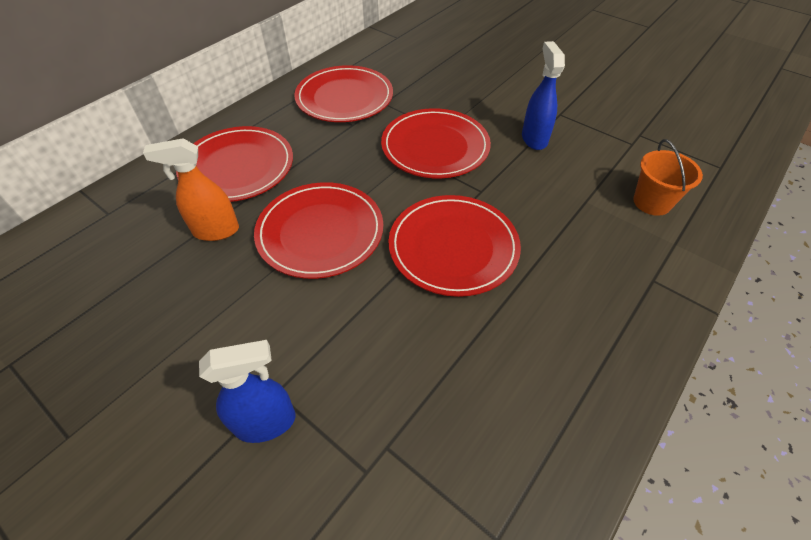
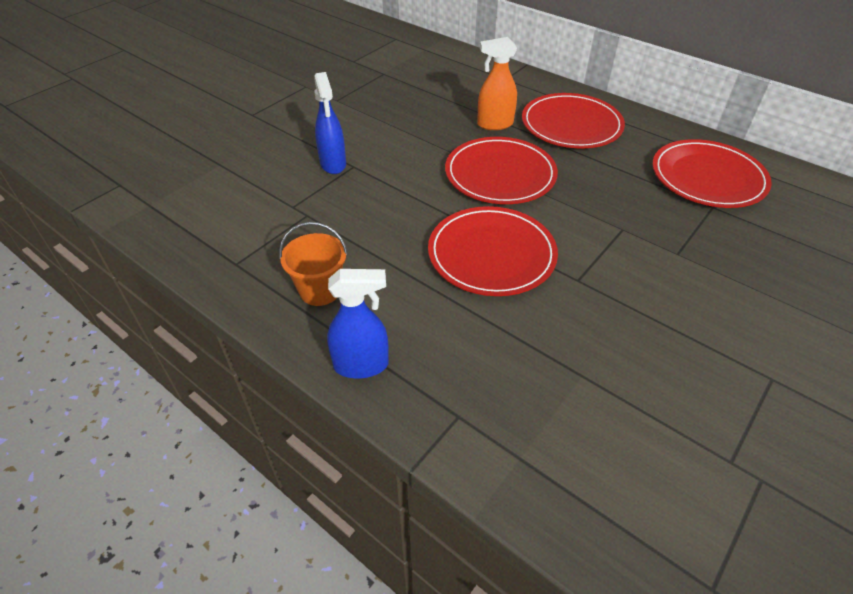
camera: 90 degrees right, 5 degrees down
orange spray bottle [143,138,239,241] -> orange spray bottle turned 90 degrees counterclockwise [477,37,517,130]
red plate [381,108,491,178] -> none
blue spray bottle [522,41,565,150] -> blue spray bottle moved to [327,269,389,379]
orange bucket [633,139,703,216] -> orange bucket moved to [279,222,348,306]

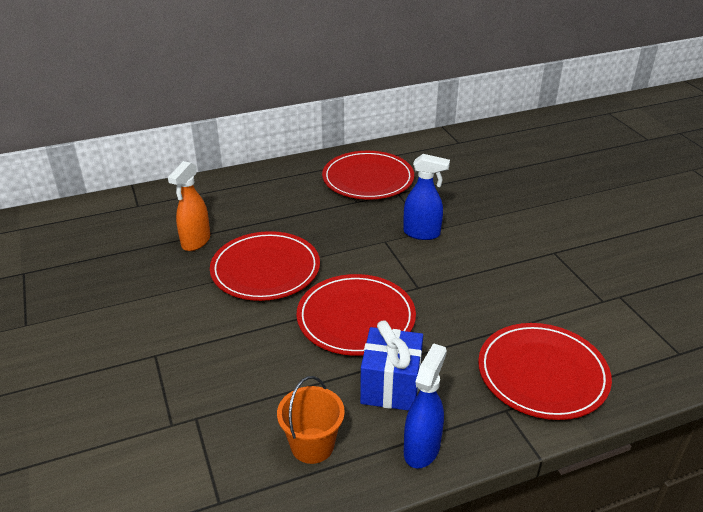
camera: 60 degrees left, 10 degrees down
blue spray bottle [314,72,346,174] -> blue spray bottle moved to [403,154,450,240]
red plate [522,93,625,148] -> red plate moved to [478,323,612,420]
none -> blue gift [360,320,423,411]

